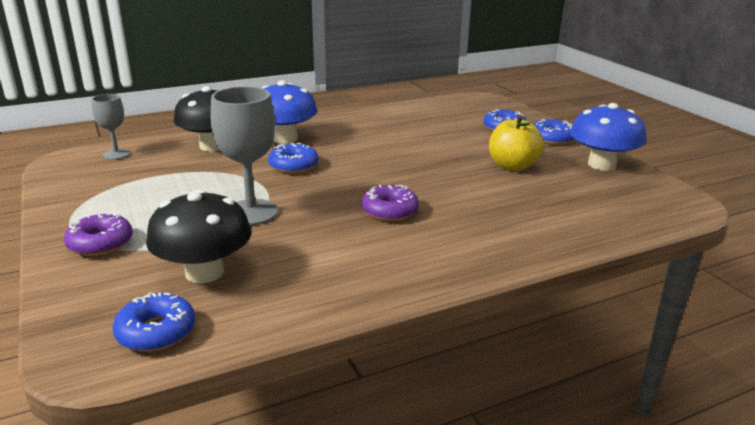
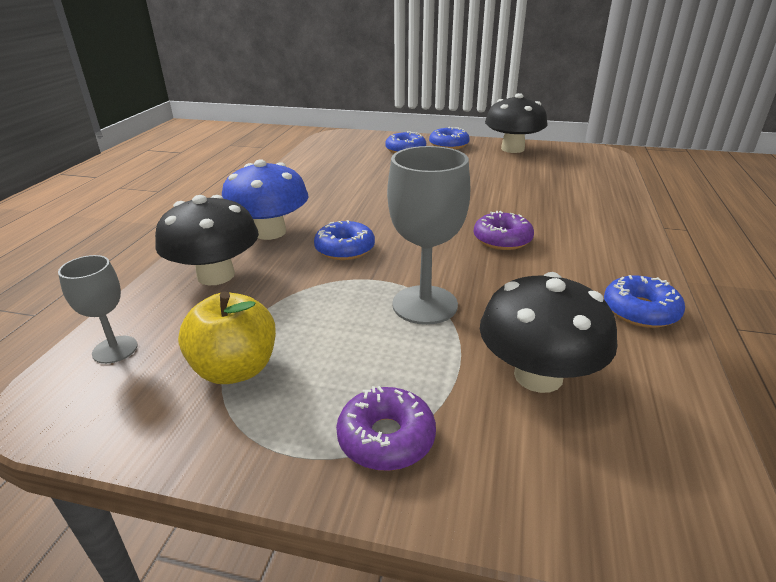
camera: 50 degrees left, 5 degrees up
blue donut [112,292,195,352] -> blue donut moved to [604,275,685,328]
yellow apple [489,115,544,171] -> yellow apple moved to [178,291,276,384]
blue mushroom [570,103,646,171] -> black mushroom [485,93,548,153]

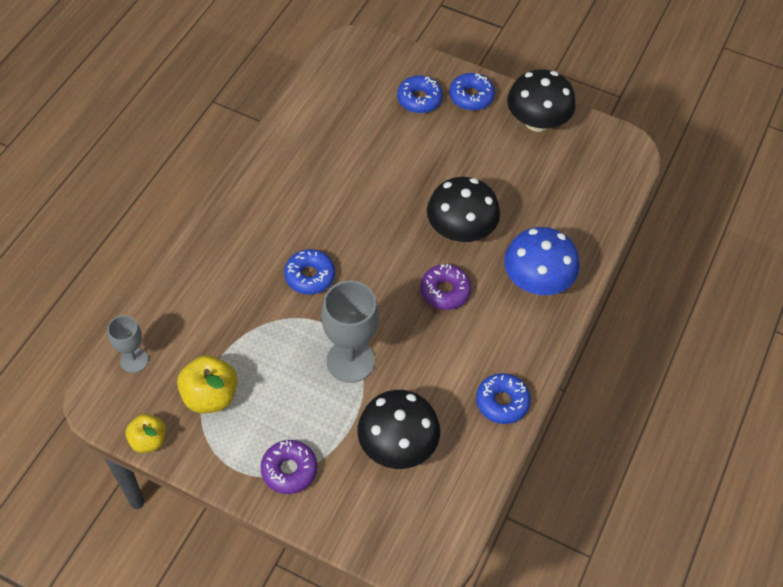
camera: 10 degrees right, 25 degrees up
black mushroom [155,195,259,285] -> black mushroom moved to [427,177,500,242]
blue mushroom [222,159,308,240] -> blue mushroom moved to [504,227,580,295]
none -> yellow apple [125,414,166,453]

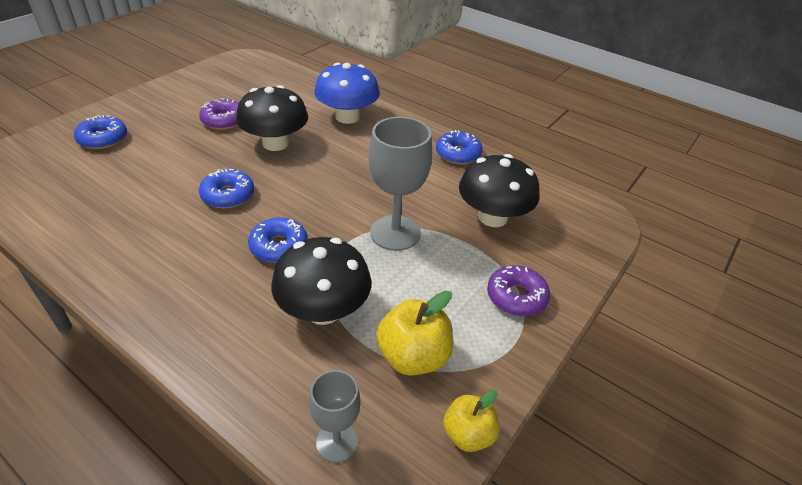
camera: 80 degrees left, 15 degrees down
purple donut [420,264,471,310] -> purple donut moved to [199,98,239,130]
blue donut [449,73,495,111] -> blue donut moved to [199,169,254,208]
black mushroom [507,69,576,132] -> black mushroom moved to [271,237,372,325]

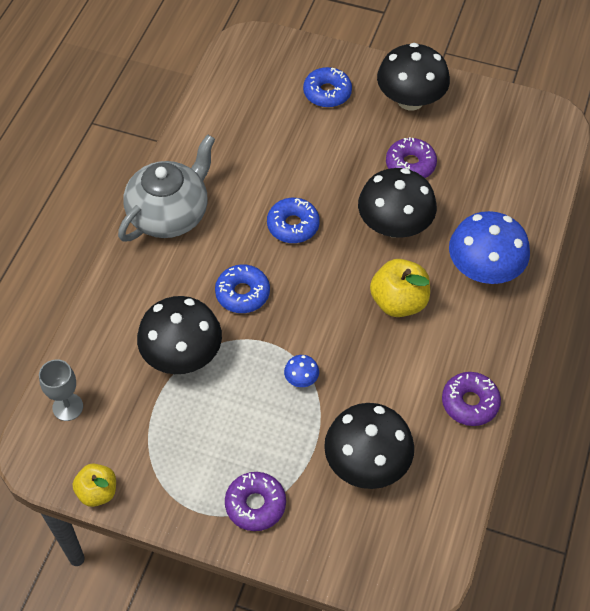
camera: 75 degrees right, 15 degrees up
grey goblet [369,117,432,251] -> blue mushroom [284,355,319,387]
yellow apple [376,291,453,376] -> yellow apple moved to [370,259,430,317]
blue donut [436,130,483,165] -> purple donut [442,372,501,426]
none -> grey teapot [118,134,215,242]
none -> black mushroom [377,43,450,111]

